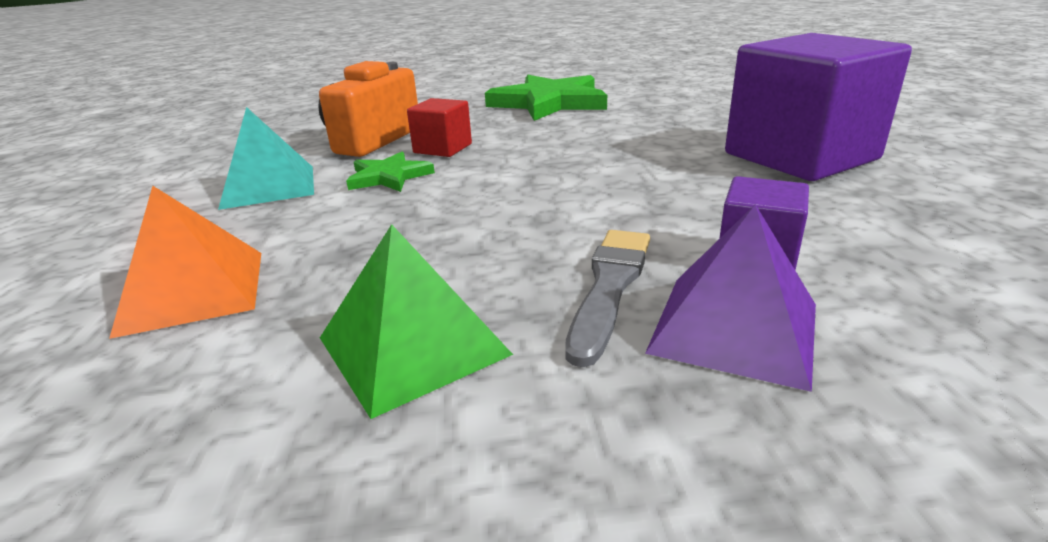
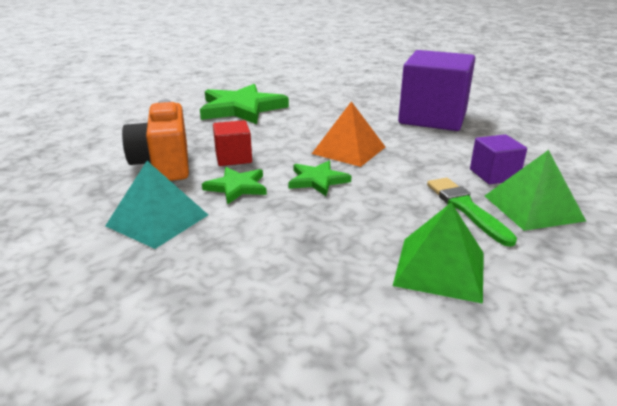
camera: 40 degrees left, 0 degrees up
orange pyramid [109,186,261,339] -> orange pyramid moved to [312,101,385,167]
grey brush [565,230,650,367] -> green brush [427,178,517,247]
purple pyramid [645,204,816,392] -> green pyramid [485,150,586,231]
none -> green star [288,161,352,196]

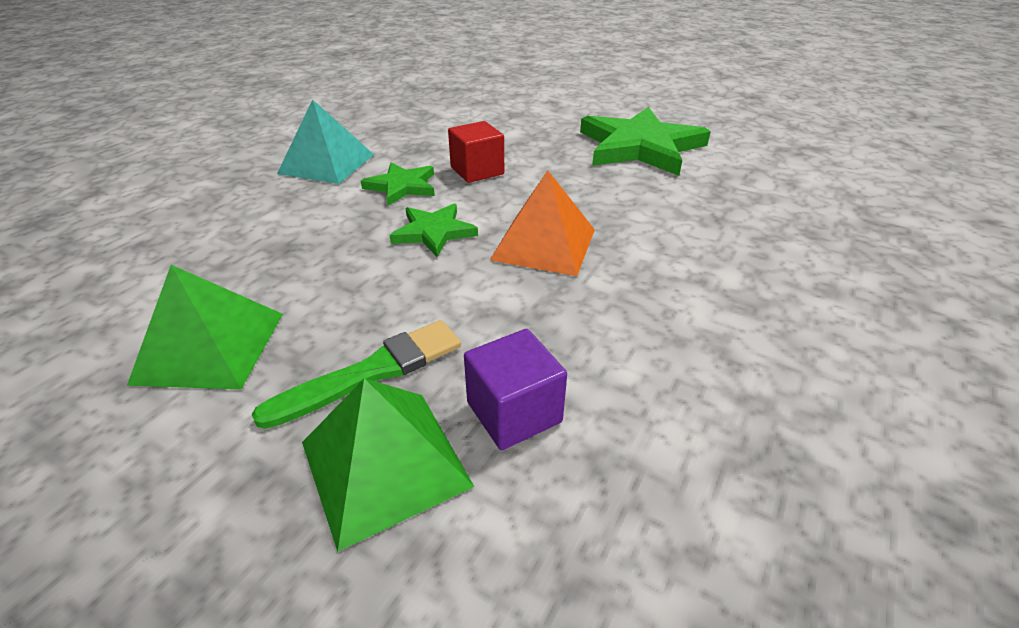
camera: 75 degrees right, 10 degrees up
orange camera [122,99,189,181] -> none
purple cube [398,50,475,131] -> none

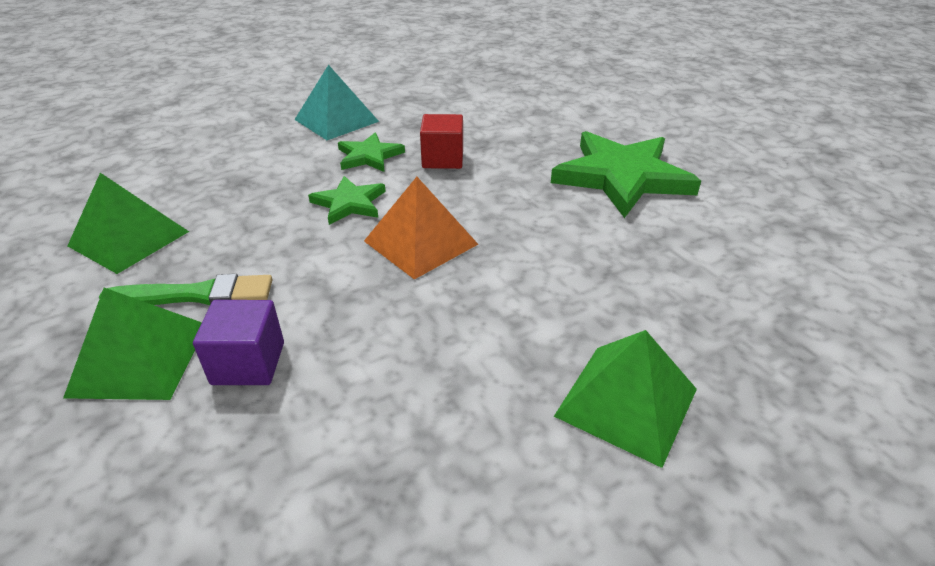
camera: 30 degrees right, 0 degrees up
none -> green pyramid [554,330,697,468]

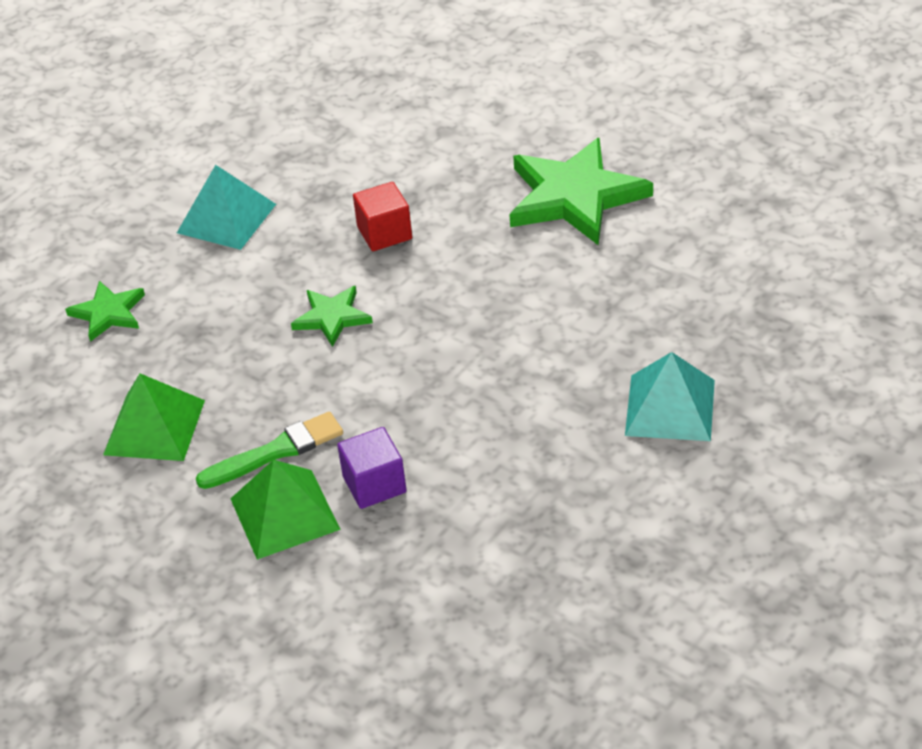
camera: 20 degrees left, 5 degrees up
green star [338,133,405,172] -> green star moved to [65,281,145,342]
orange pyramid [364,177,478,280] -> none
green pyramid [554,330,697,468] -> turquoise pyramid [625,352,715,441]

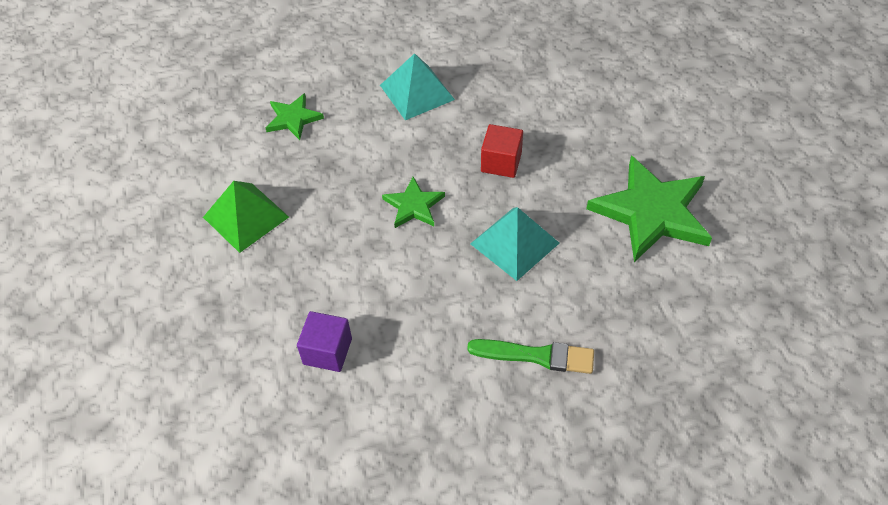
camera: 35 degrees right, 10 degrees up
green brush [196,412,343,489] -> green brush moved to [467,339,594,374]
green pyramid [230,460,341,560] -> none
turquoise pyramid [625,352,715,441] -> turquoise pyramid moved to [470,207,559,281]

